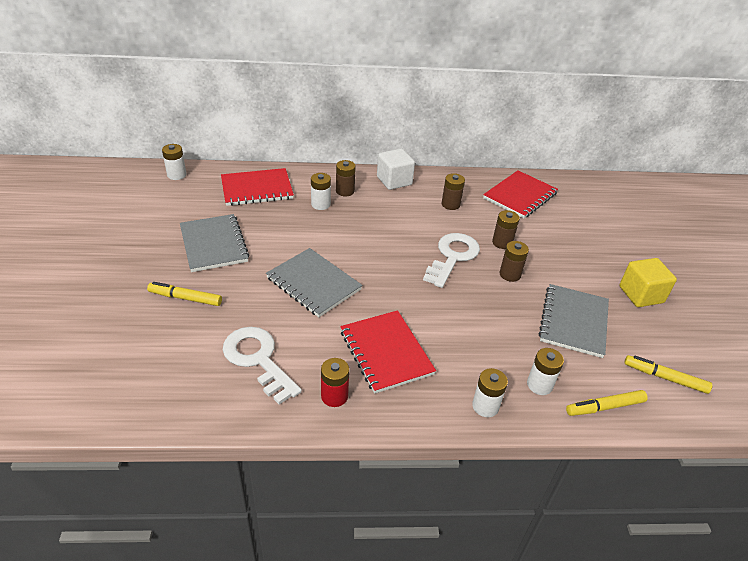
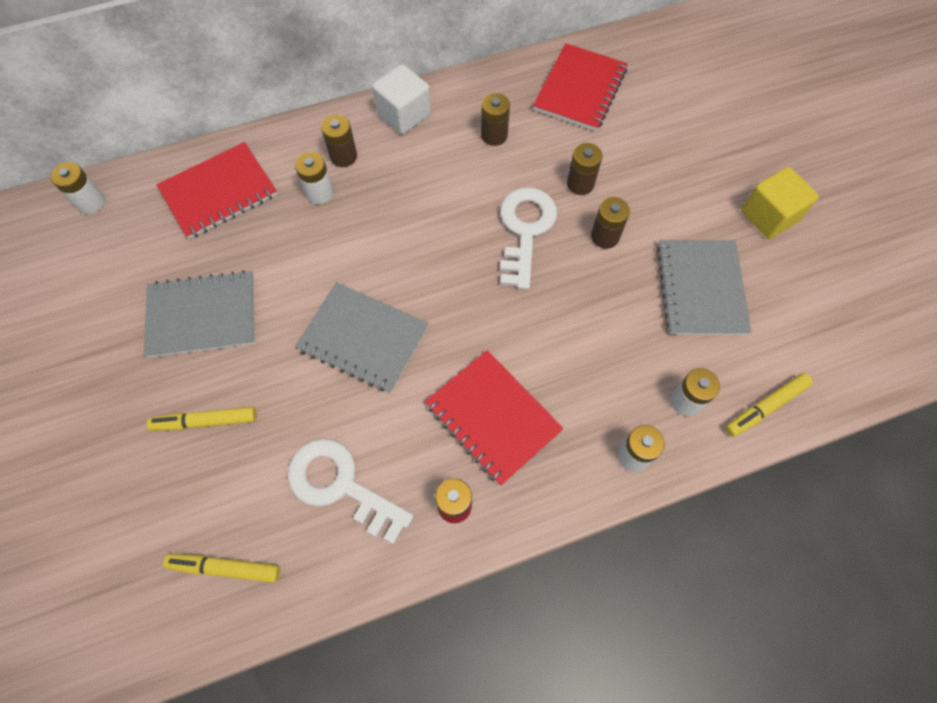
camera: 15 degrees left, 25 degrees up
grey notebook [180,214,249,272] -> grey notebook turned 60 degrees counterclockwise [144,270,255,358]
yellow marker [624,355,712,394] -> yellow marker moved to [163,554,280,583]

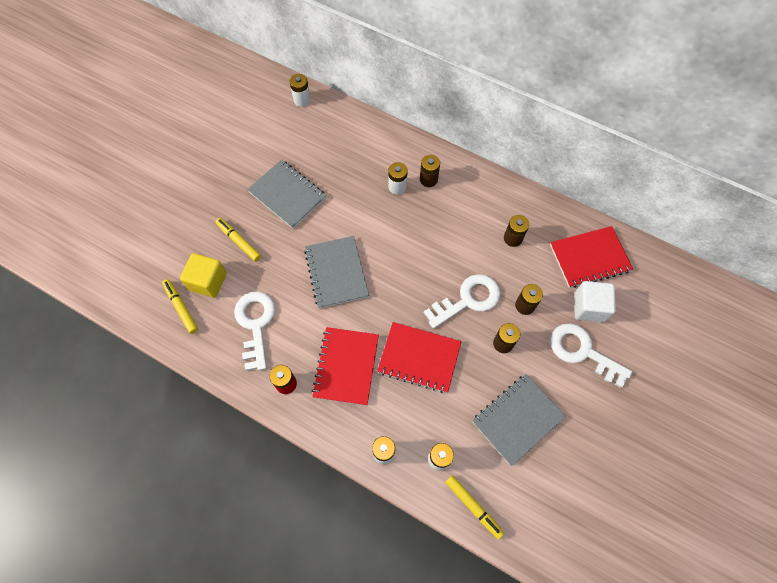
camera: 50 degrees right, 0 degrees up
red notebook [156,142,277,239] -> red notebook moved to [377,322,461,393]
white cube [372,64,431,135] -> white cube moved to [574,281,616,323]
yellow marker [725,373,813,437] -> yellow marker turned 150 degrees counterclockwise [445,475,504,539]
yellow cube [741,167,819,239] -> yellow cube moved to [180,253,227,298]
none -> white key [550,323,632,388]

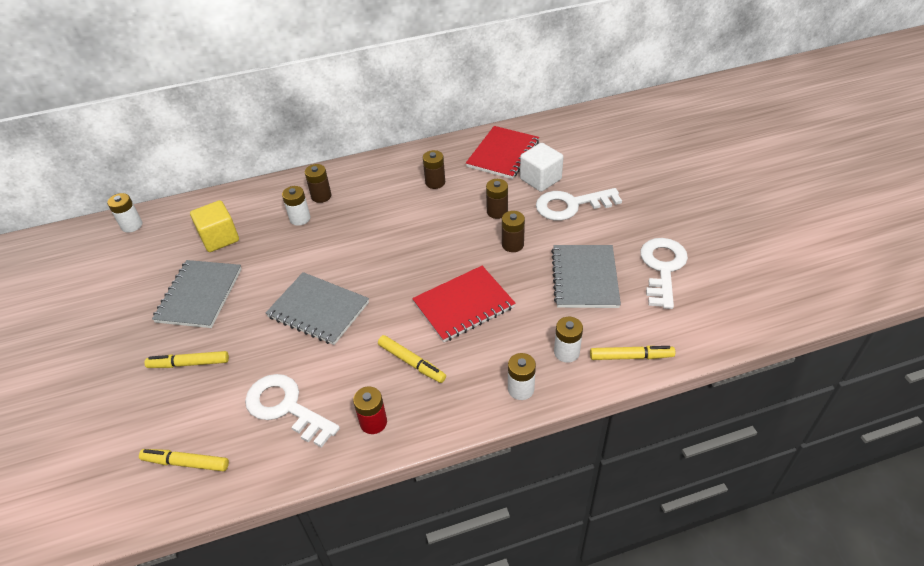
camera: 45 degrees left, 20 degrees down
yellow cube [180,253,227,298] -> yellow cube moved to [190,200,239,252]
grey notebook [247,160,327,229] -> grey notebook turned 75 degrees counterclockwise [152,260,242,328]
red notebook [312,327,379,406] -> yellow marker [378,335,446,383]
white key [424,274,500,329] -> white key moved to [640,238,688,309]

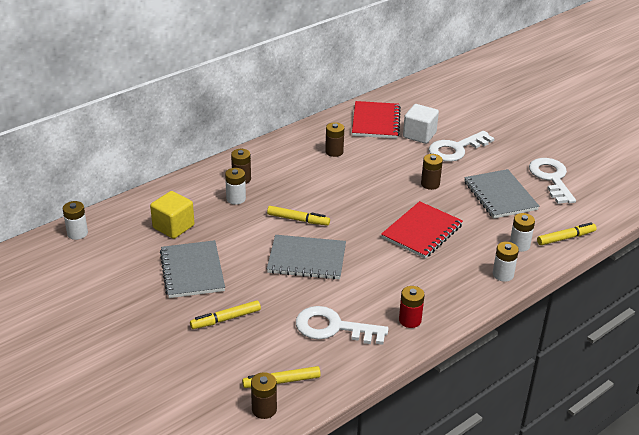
camera: 25 degrees left, 10 degrees down
yellow marker [378,335,446,383] -> yellow marker moved to [267,206,330,226]
brown battery [486,179,508,219] -> brown battery moved to [251,372,277,419]

